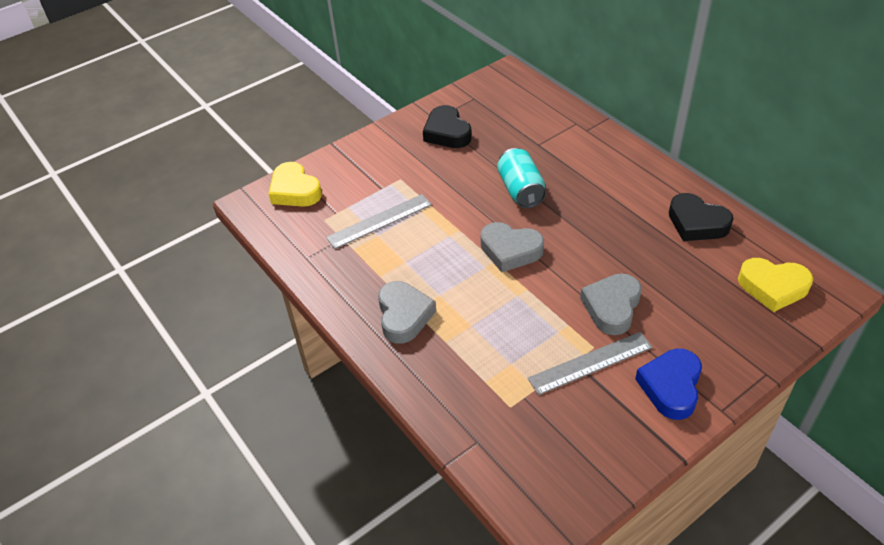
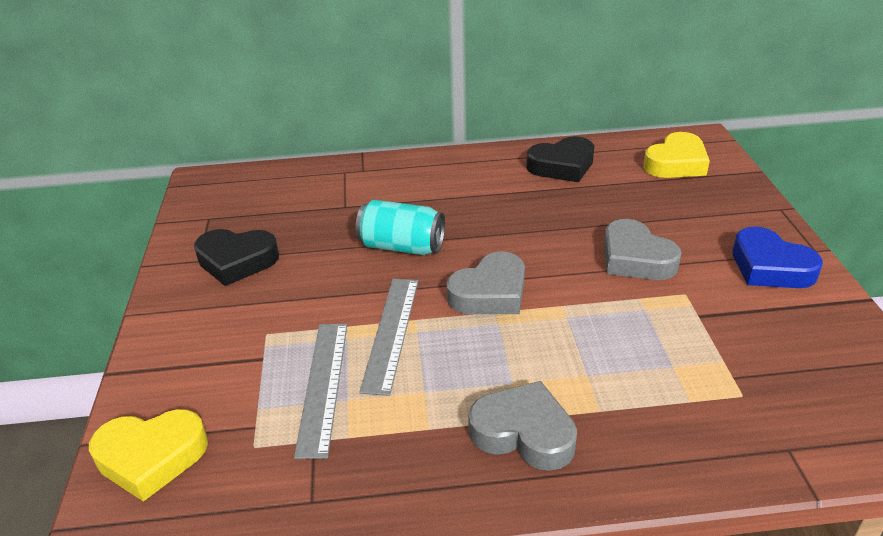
camera: 60 degrees left, 10 degrees down
grey ruler [528,332,653,395] -> grey ruler moved to [359,279,418,396]

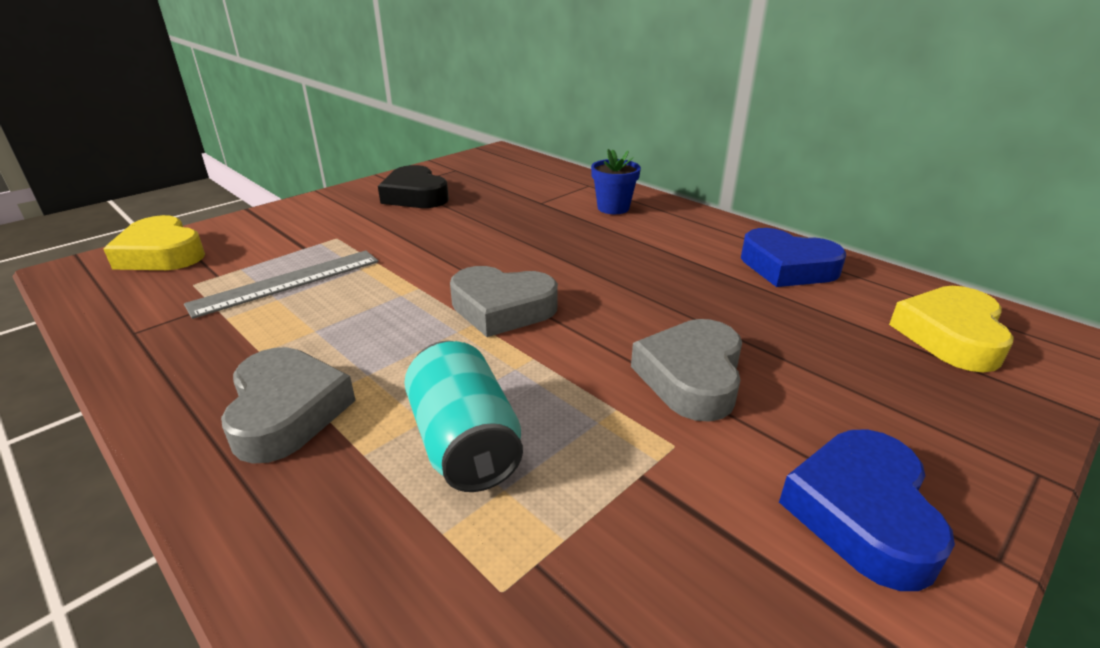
camera: 50 degrees right, 5 degrees down
turquoise can [355,200,445,255] -> turquoise can moved to [404,341,523,492]
grey ruler [359,279,418,396] -> none
black heart [526,136,594,182] -> blue heart [741,228,846,287]
yellow heart [643,132,710,178] -> yellow heart turned 105 degrees clockwise [889,286,1014,372]
none -> blue flower pot [591,149,641,214]

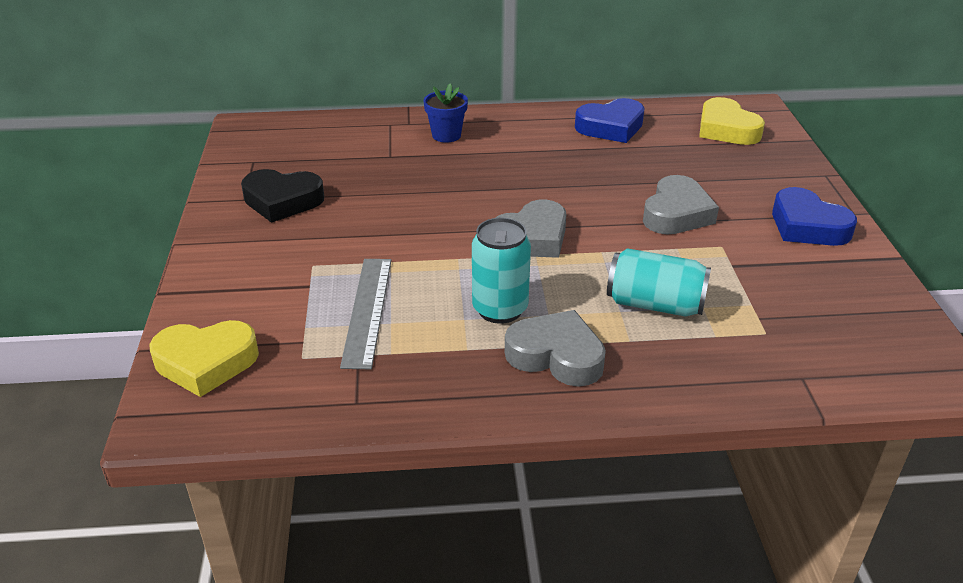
camera: 50 degrees left, 5 degrees up
grey heart [631,319,742,422] -> grey heart turned 120 degrees counterclockwise [643,175,719,234]
none -> turquoise can [472,218,531,324]

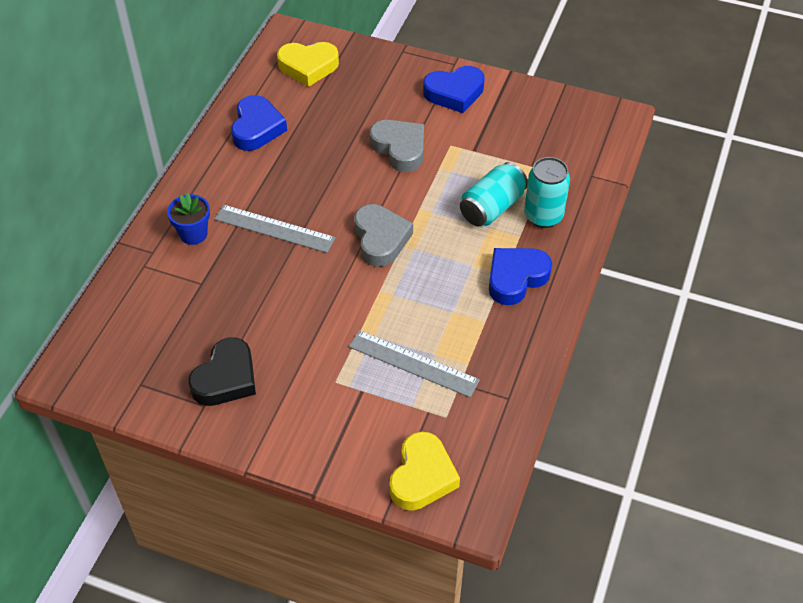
camera: 65 degrees left, 15 degrees up
turquoise can [472,218,531,324] -> turquoise can moved to [524,157,570,228]
grey heart [505,310,606,387] -> blue heart [489,248,552,305]
none -> grey ruler [214,205,336,253]

